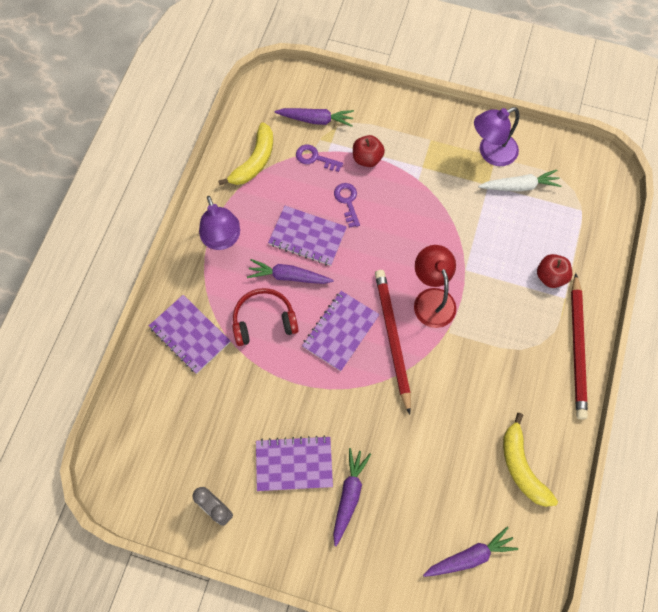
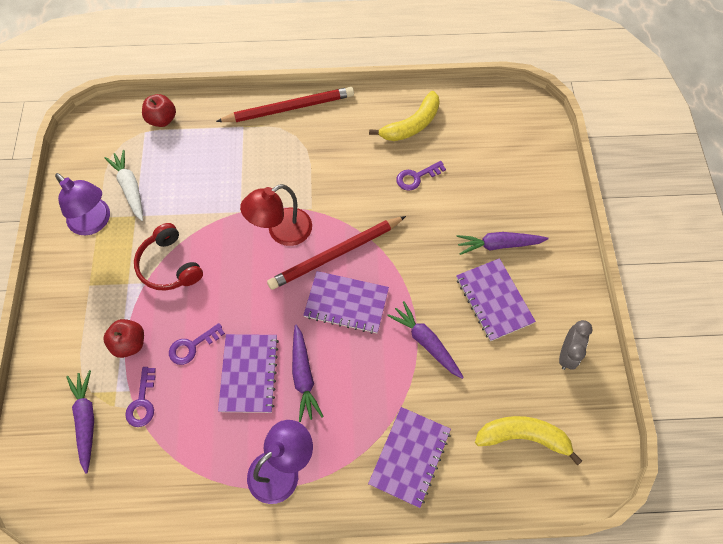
camera: 110 degrees left, 5 degrees down
yellow banana [218,122,273,185] -> yellow banana moved to [475,416,582,466]
red headphones [232,288,299,346] -> red headphones moved to [134,223,203,291]
purple carrot [423,527,518,577] -> purple carrot moved to [387,301,464,379]
red apple [537,254,572,288] -> red apple moved to [142,94,176,127]
none -> purple key [396,161,446,191]

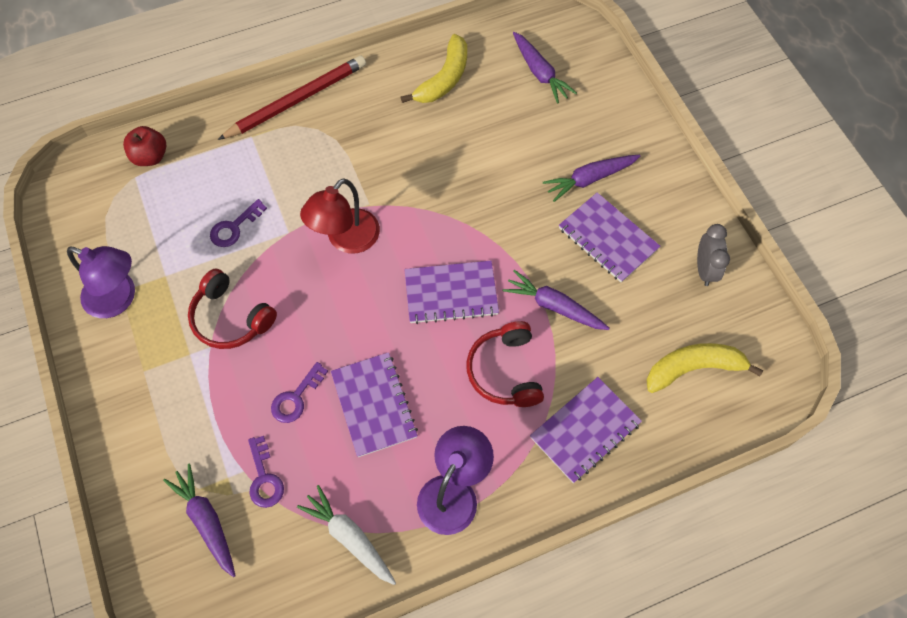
camera: 20 degrees left, 0 degrees up
red apple [103,319,144,358] -> none
white carrot [104,150,143,221] -> white carrot moved to [297,485,396,585]
red pencil [267,216,406,290] -> none
purple carrot [292,324,324,422] -> purple carrot moved to [513,32,577,104]
purple notebook [368,407,451,508] -> purple notebook turned 45 degrees clockwise [530,377,642,483]
purple key [396,161,446,191] -> purple key moved to [210,199,267,247]
none -> red headphones [466,321,544,407]

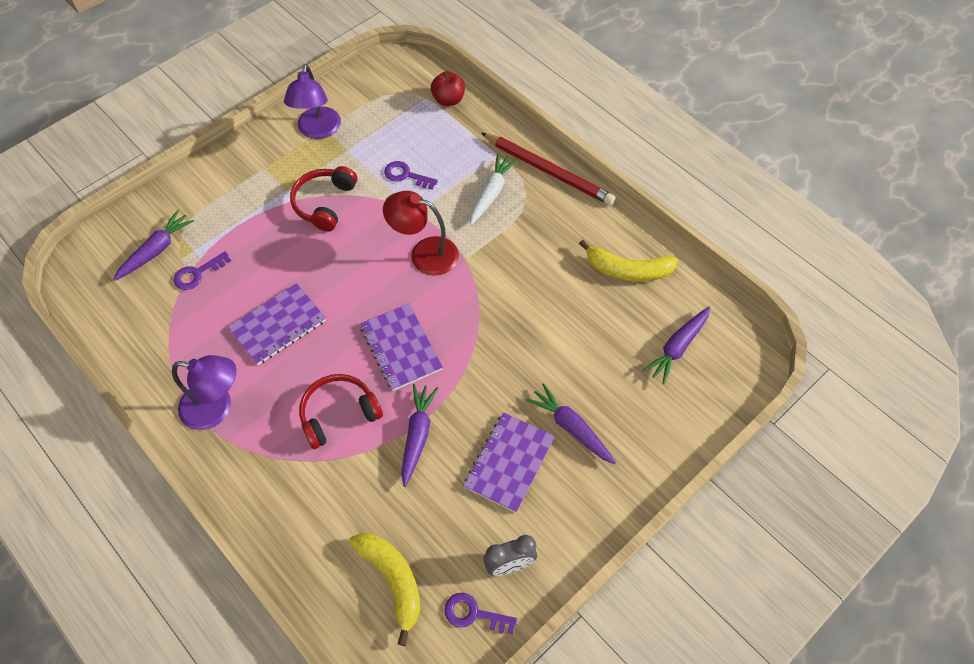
camera: 70 degrees right, 5 degrees down
purple key [271,362,328,423] -> purple key moved to [444,593,518,634]
white carrot [297,485,396,585] -> white carrot moved to [470,153,518,225]
purple notebook [530,377,642,483] -> none

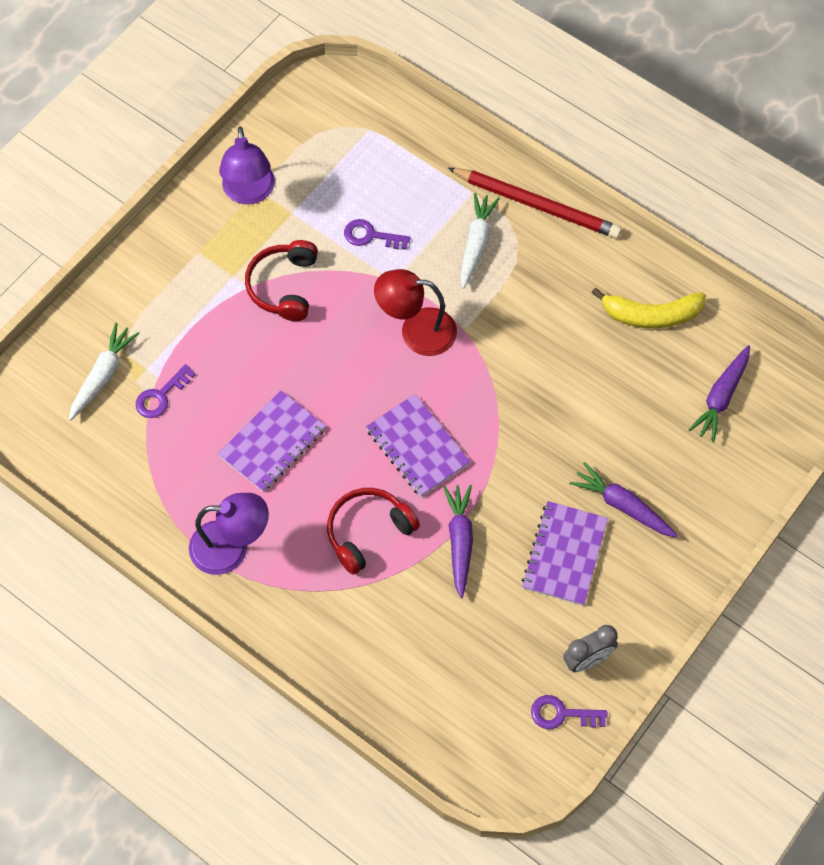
camera: 10 degrees left, 5 degrees up
purple carrot [113,210,194,281] -> white carrot [69,323,140,421]
yellow banana [349,533,420,646] -> none
red apple [431,71,465,106] -> none

